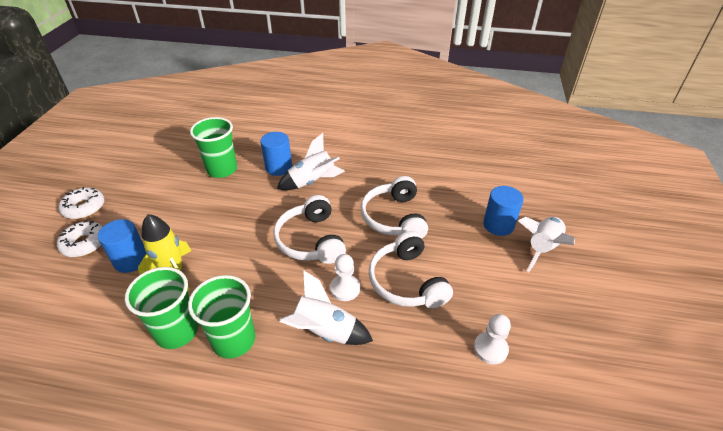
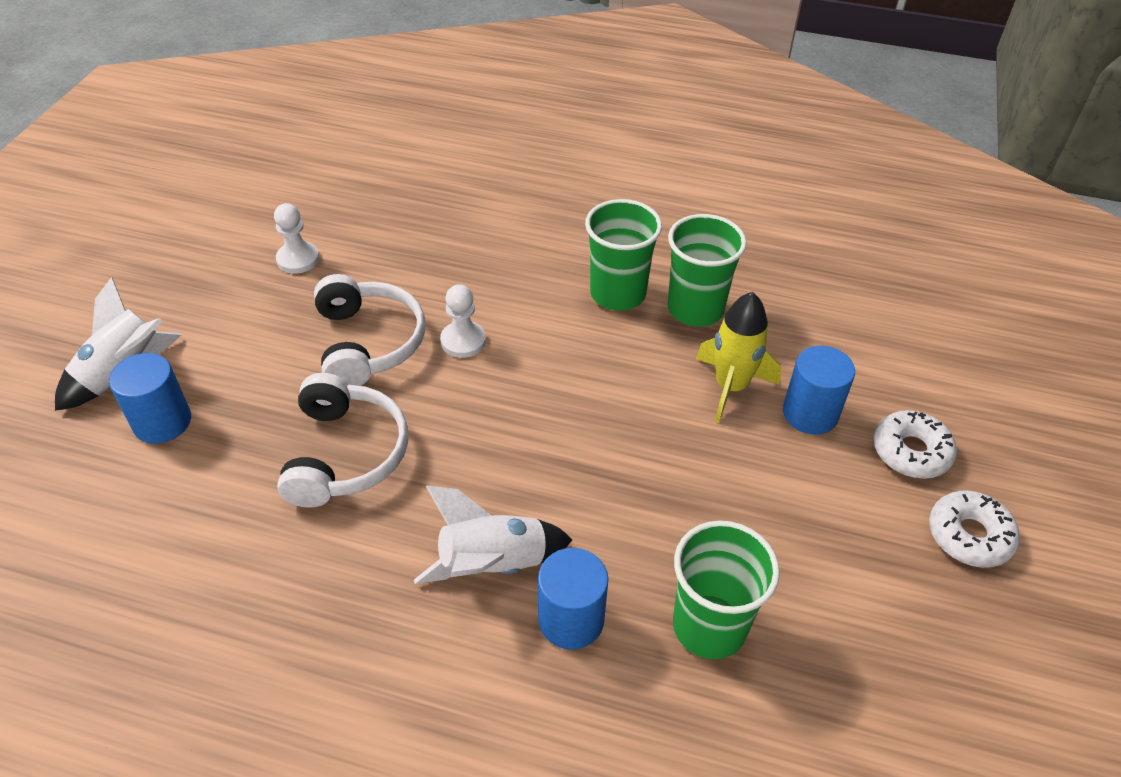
camera: 175 degrees left, 5 degrees up
white headphones [274,195,346,264] -> none
white rocket [280,270,373,345] -> none

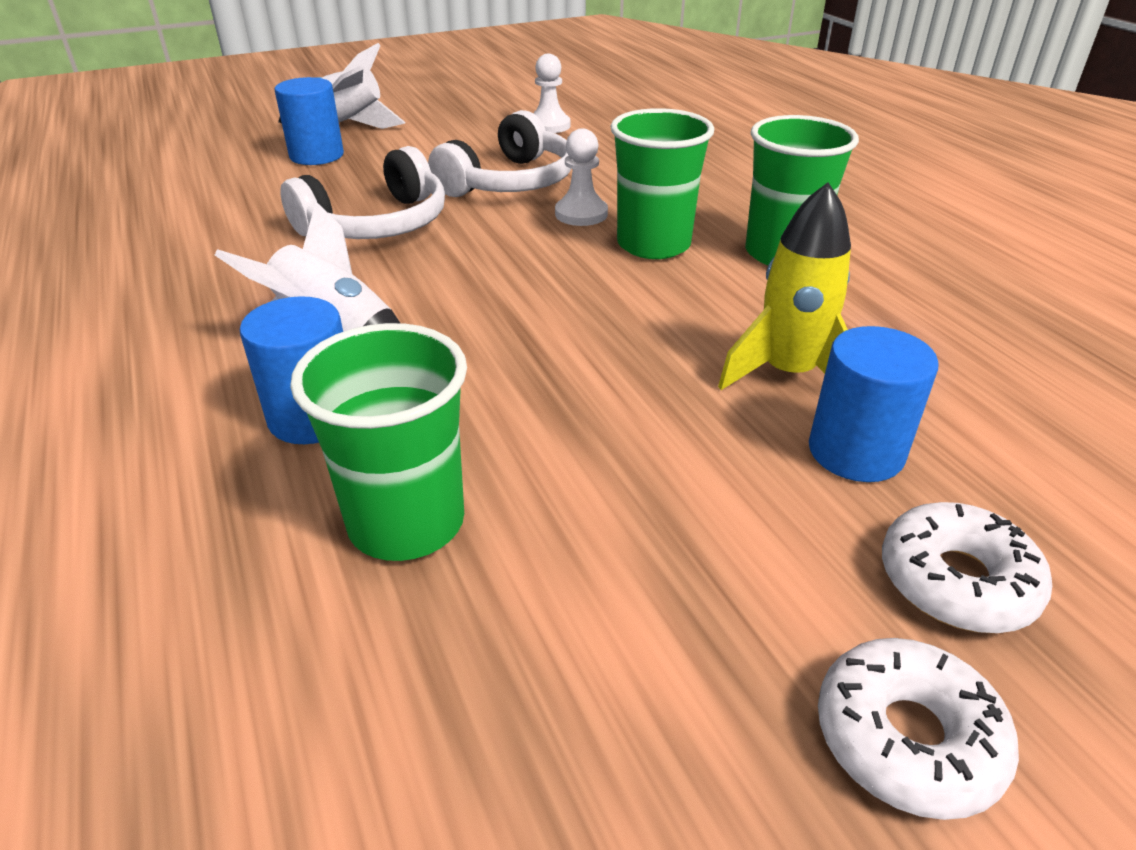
camera: 50 degrees right, 10 degrees down
green cup [668,214,747,327] -> green cup moved to [610,108,714,259]

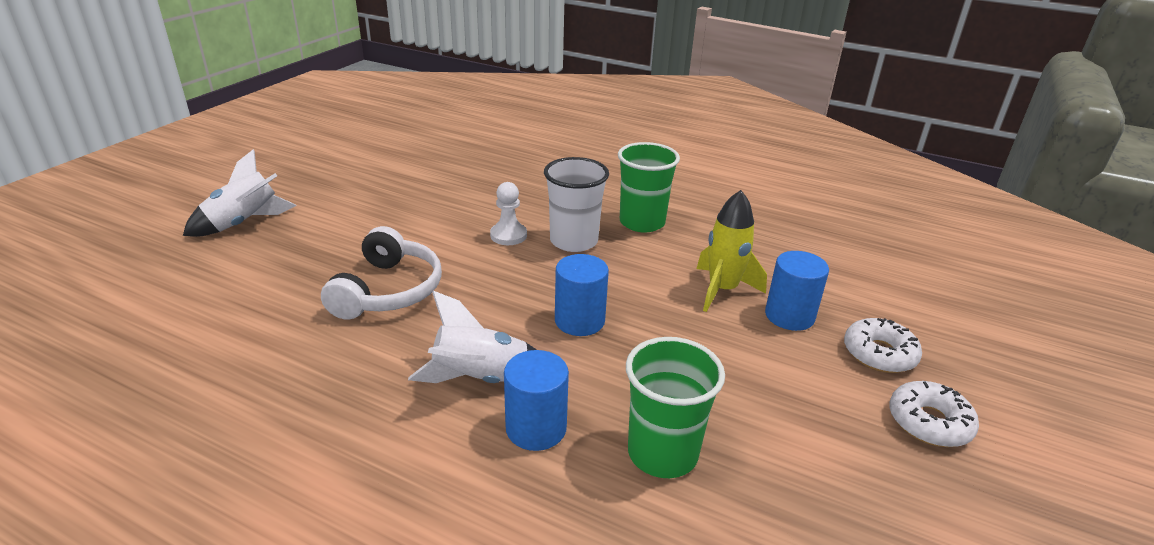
camera: 40 degrees left, 5 degrees down
blue cylinder [275,77,344,165] -> blue cylinder moved to [555,254,609,336]
white headphones [428,110,571,197] -> none
white pawn [534,54,570,133] -> none
green cup [610,108,714,259] -> white cup [544,157,609,252]

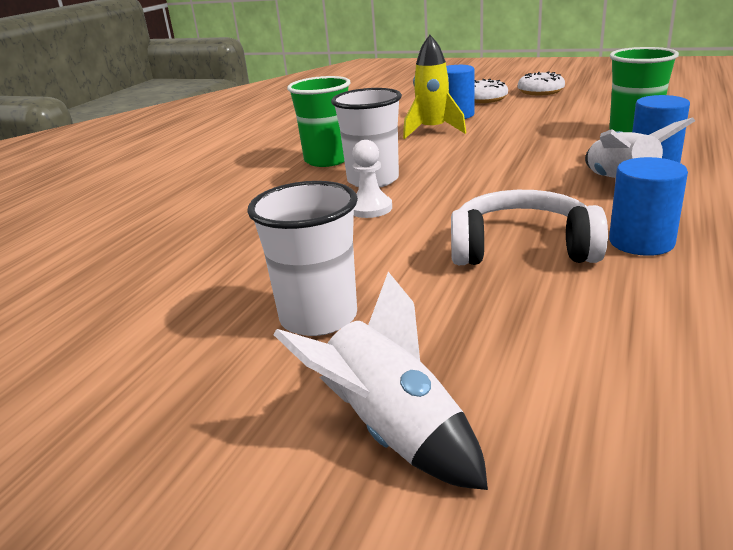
camera: 90 degrees left, 5 degrees down
blue cylinder [555,254,609,336] -> blue cylinder moved to [609,157,688,256]
none -> white cup [247,181,358,336]

